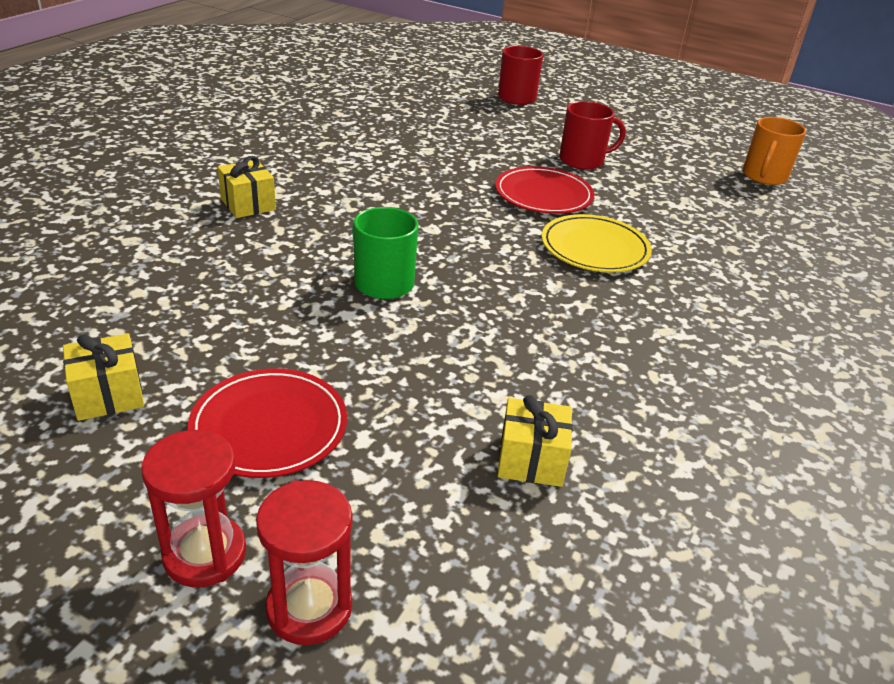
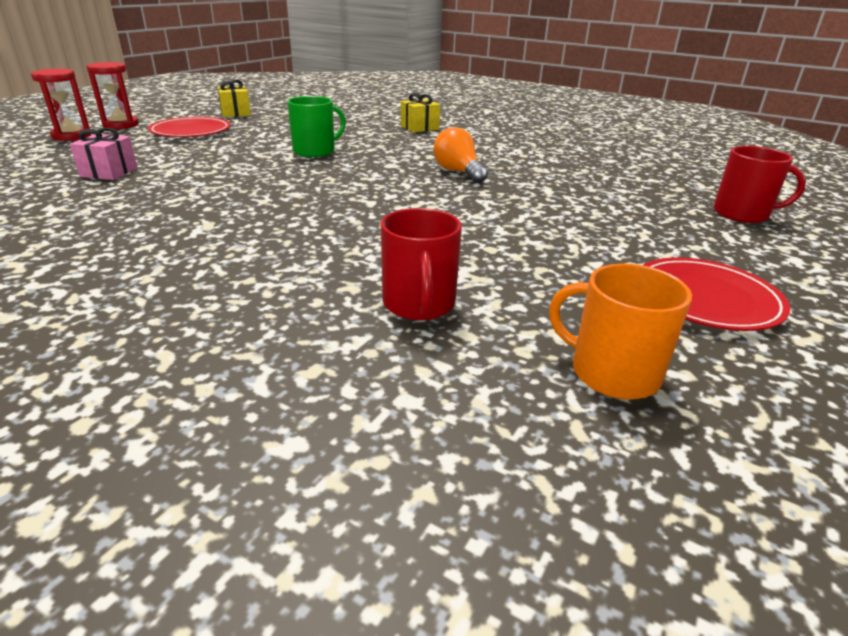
camera: 95 degrees right, 5 degrees down
red plate [495,166,594,214] -> red plate moved to [643,257,790,331]
yellow gift [498,395,573,487] -> pink gift [70,128,138,180]
yellow plate [542,214,652,273] -> none
red mug [559,101,626,170] -> red mug moved to [381,208,462,320]
none -> orange light bulb [433,127,488,183]

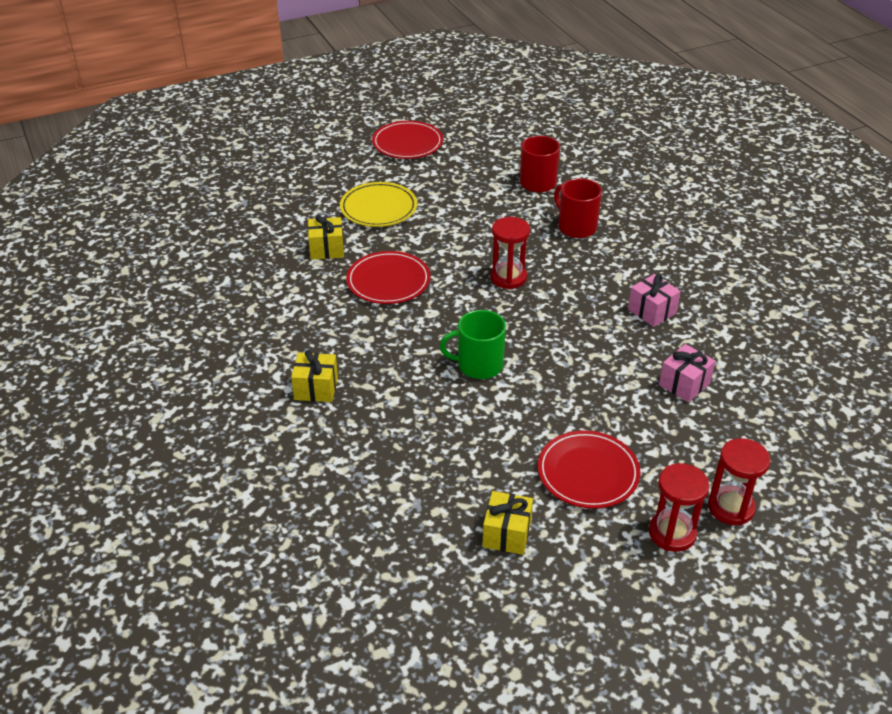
camera: 145 degrees left, 10 degrees up
orange light bulb [433,127,488,183] -> red plate [346,251,430,304]
orange mug [549,264,692,400] -> none
red mug [713,146,806,223] -> red mug moved to [554,178,602,238]
none -> yellow gift [308,215,344,260]
none -> yellow plate [340,182,417,227]
none -> red hourglass [490,217,530,289]
none -> pink gift [628,274,681,327]

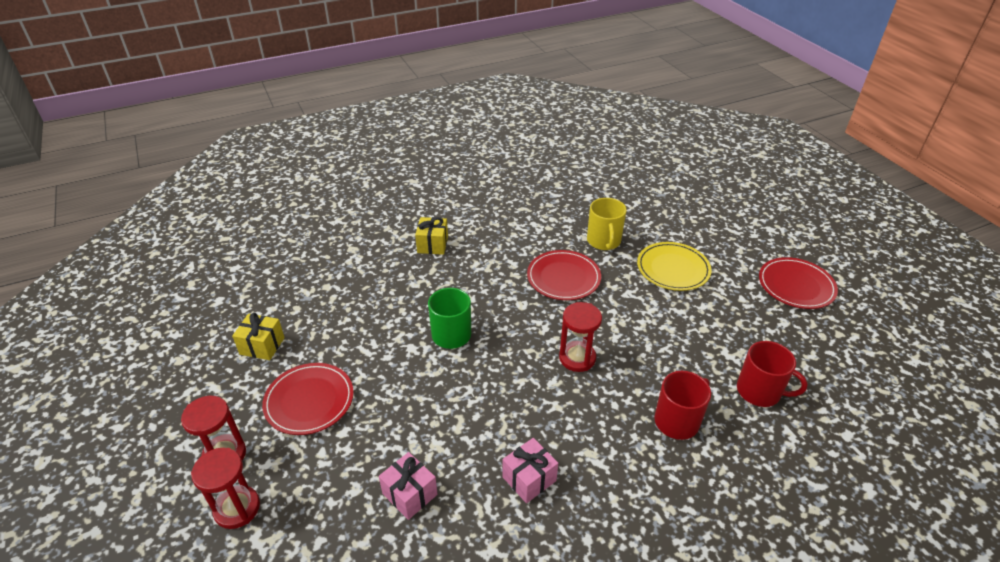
camera: 90 degrees right, 0 degrees up
yellow gift [308,215,344,260] -> yellow mug [587,198,627,250]

